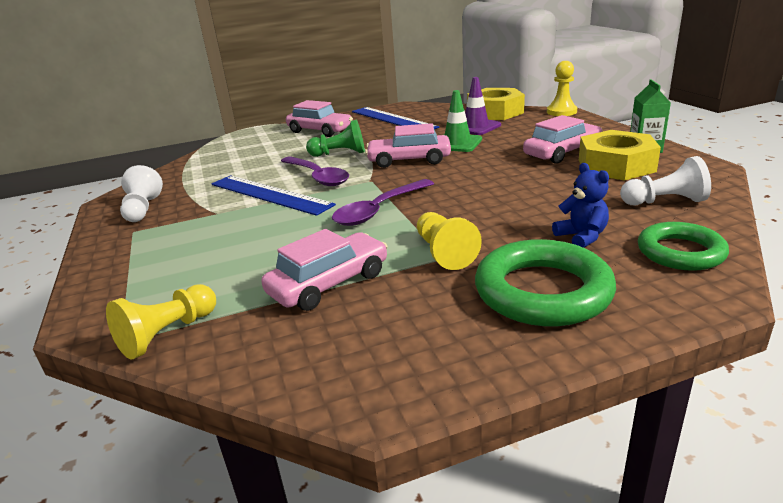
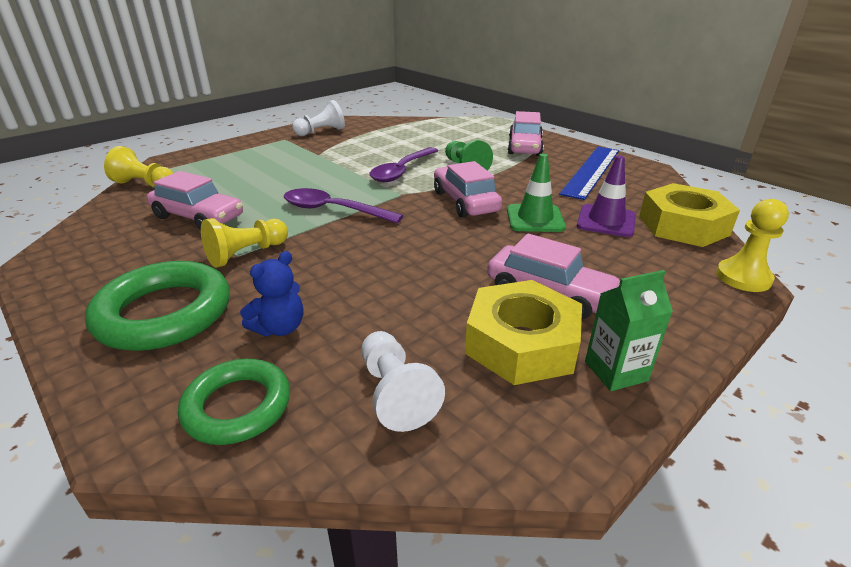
camera: 65 degrees right, 5 degrees up
blue ruler [211,175,336,216] -> none

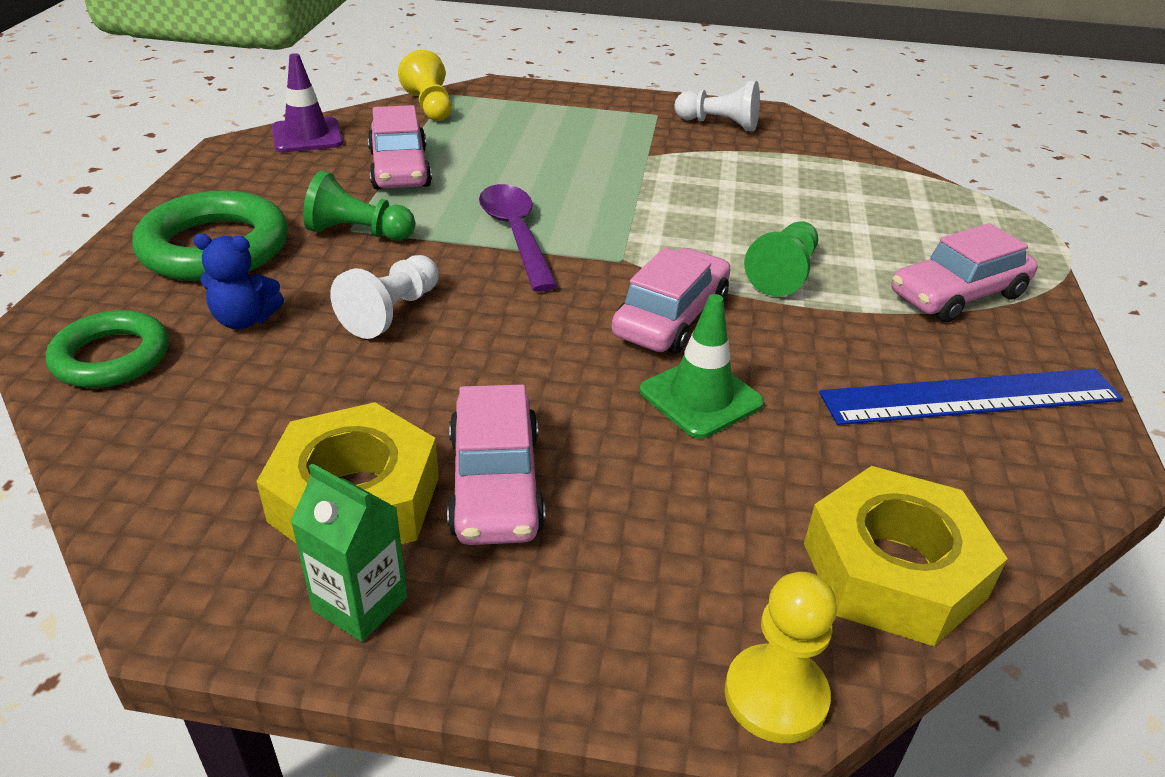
camera: 50 degrees right, 5 degrees up
yellow pawn [201,218,288,268] -> green pawn [303,171,415,241]
white pawn [362,331,445,432] -> white pawn moved to [330,255,439,339]
purple spoon [370,147,439,182] -> none
purple traffic cone [577,156,636,237] -> purple traffic cone moved to [272,53,343,152]

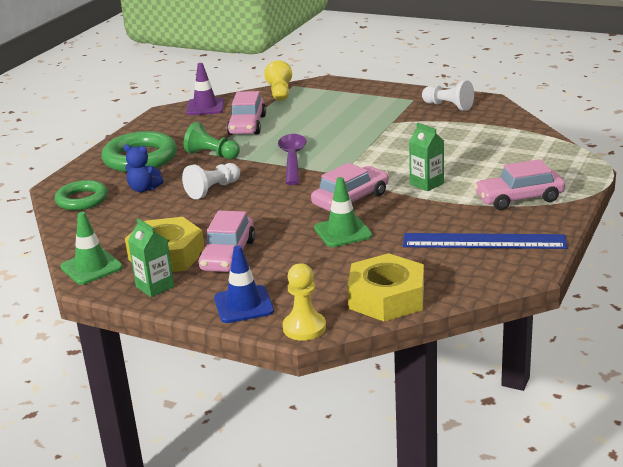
camera: 20 degrees right, 10 degrees down
green pawn [744,221,818,297] -> green carton [409,123,444,191]
none -> green traffic cone [61,211,123,285]
none -> blue traffic cone [214,245,274,323]

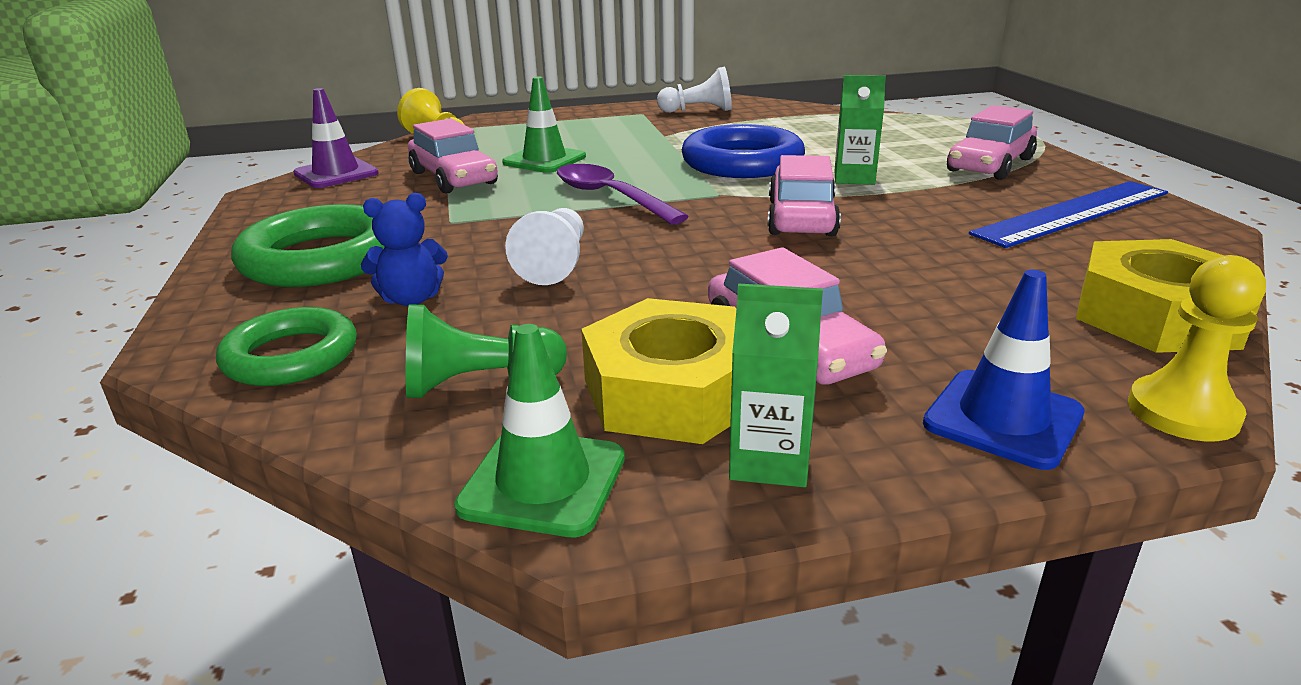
camera: 40 degrees left, 0 degrees up
green pawn [184,122,240,159] -> green pawn moved to [406,304,567,398]
green traffic cone [314,177,372,247] -> green traffic cone moved to [502,77,586,173]
none -> blue ring [682,124,805,178]

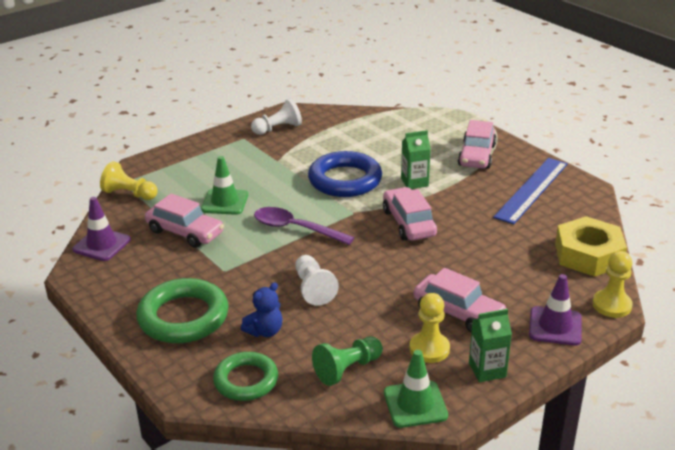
camera: 25 degrees left, 5 degrees up
yellow nut [581,298,736,444] -> yellow pawn [409,293,450,363]
blue traffic cone [923,270,1084,470] -> purple traffic cone [529,274,582,346]

